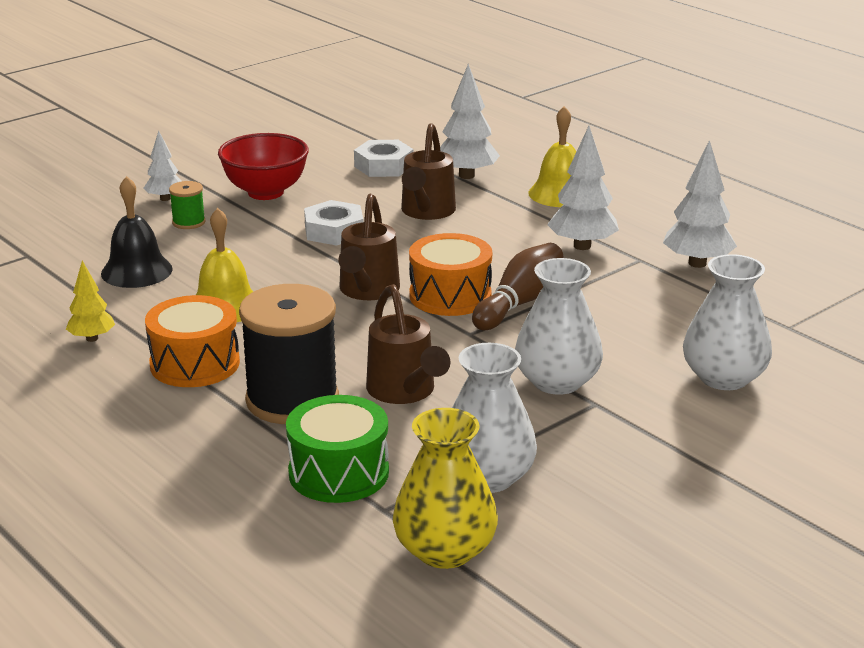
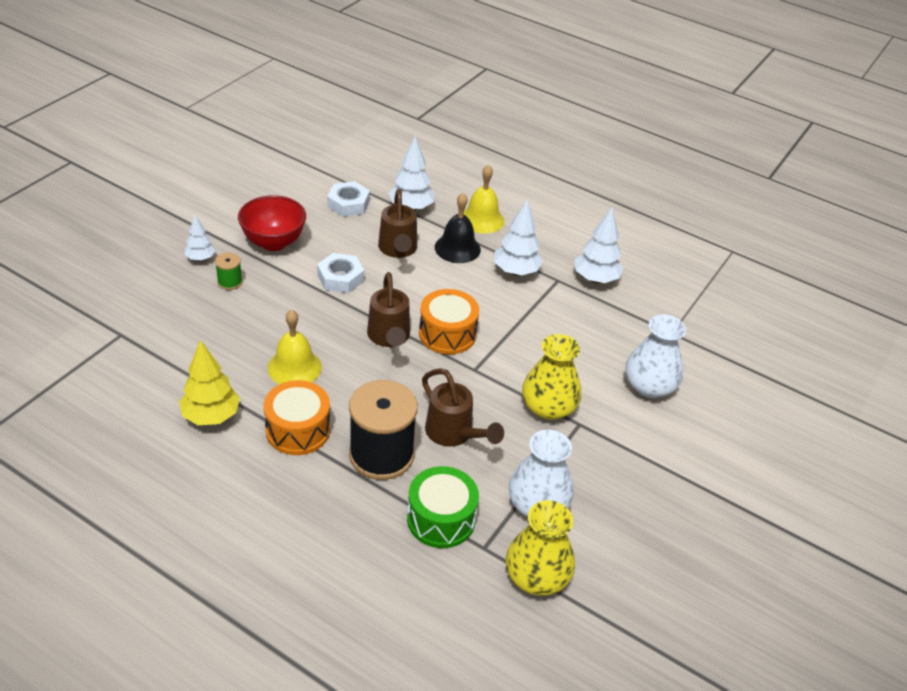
camera: 20 degrees left, 15 degrees up
yellow tree [66,261,115,342] -> yellow tree [179,340,240,425], size x1.65
black bell [101,176,173,288] -> black bell moved to [435,193,481,263]
brown bowling pin [472,243,563,330] -> none
white vase [515,258,603,395] -> yellow vase [522,334,581,420]

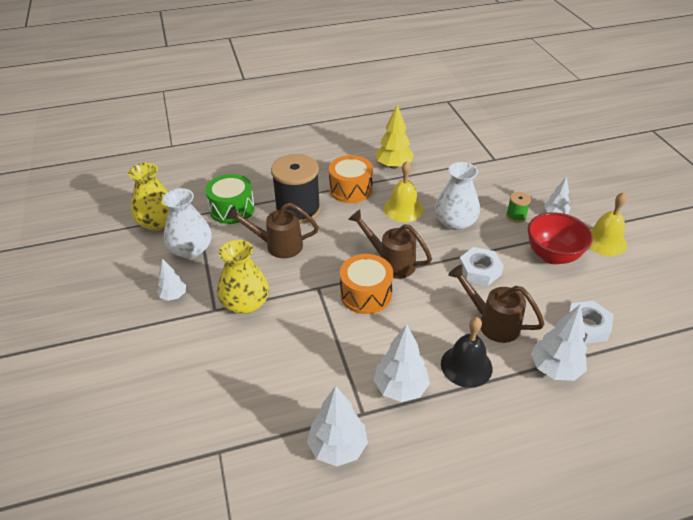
camera: 135 degrees right, 0 degrees up
yellow bell [463,165,504,234] -> yellow bell moved to [589,192,627,256]
white vase [625,315,686,398] -> white vase moved to [435,162,480,230]
none -> white tree [157,259,186,301]

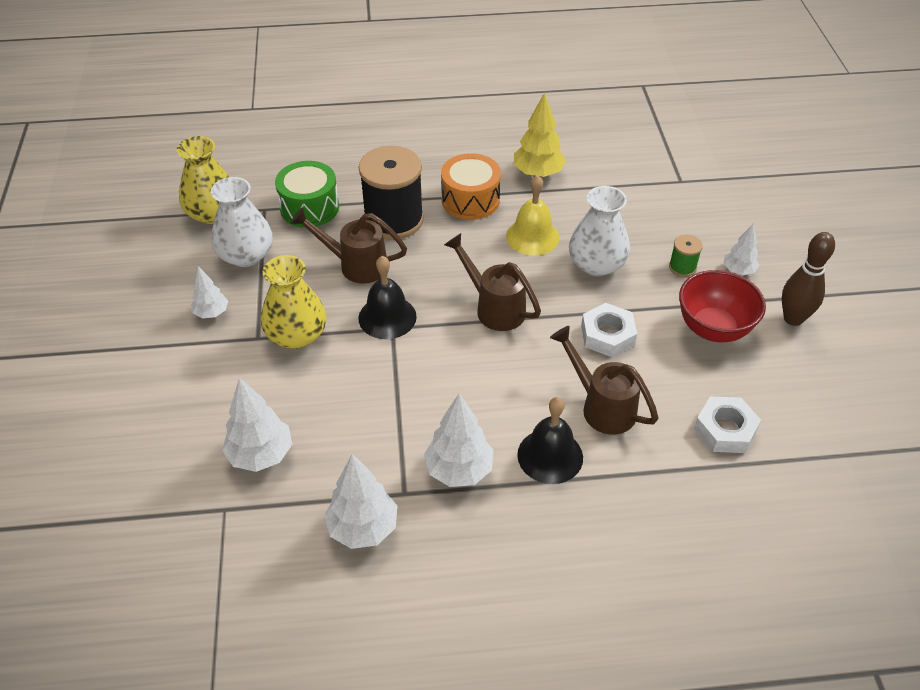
camera: 10 degrees right, 5 degrees up
orange drum [340,254,393,314] -> none
white tree [531,305,587,381] -> white tree moved to [222,378,292,472]
yellow bell [589,192,627,256] -> brown bowling pin [782,232,835,326]
none -> black bell [358,256,417,339]

